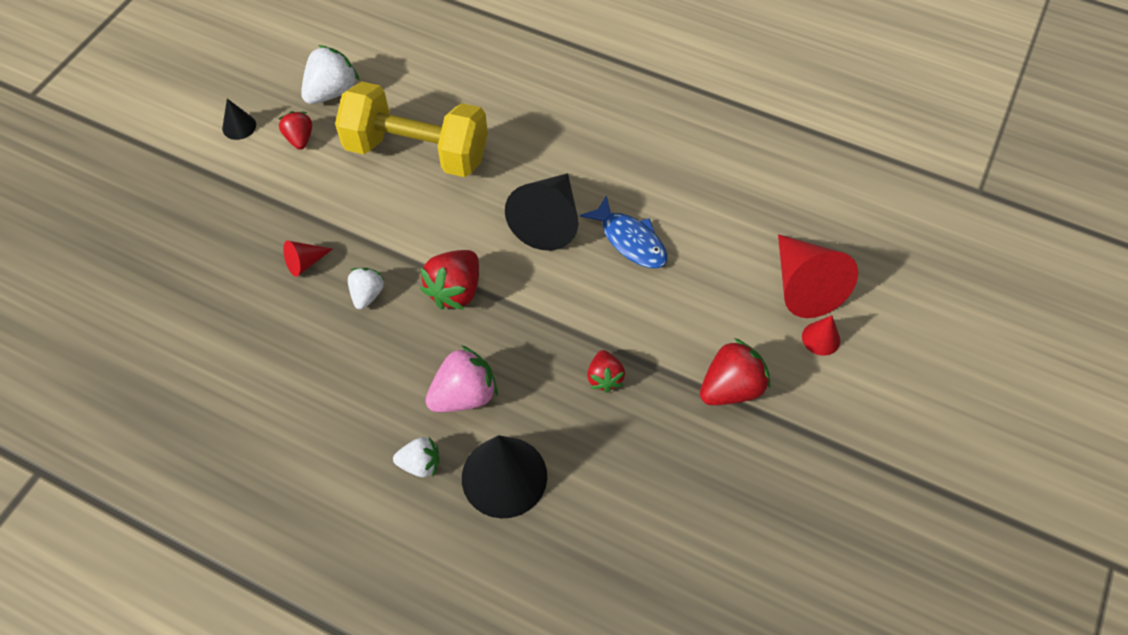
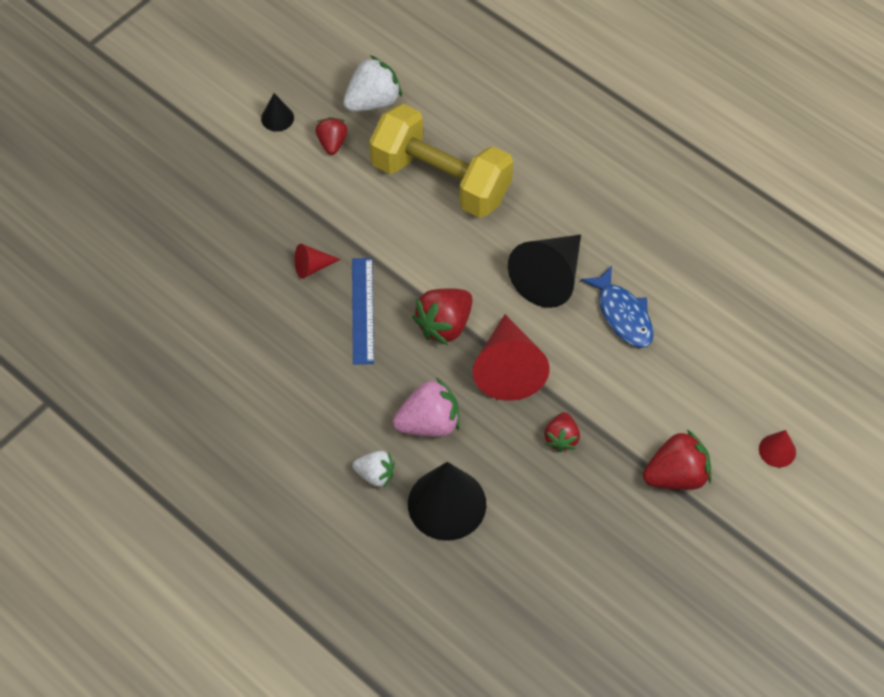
camera: 15 degrees right, 0 degrees up
white strawberry [348,268,385,310] -> blue ruler [352,258,374,365]
red cone [778,234,858,318] -> red cone moved to [473,314,550,401]

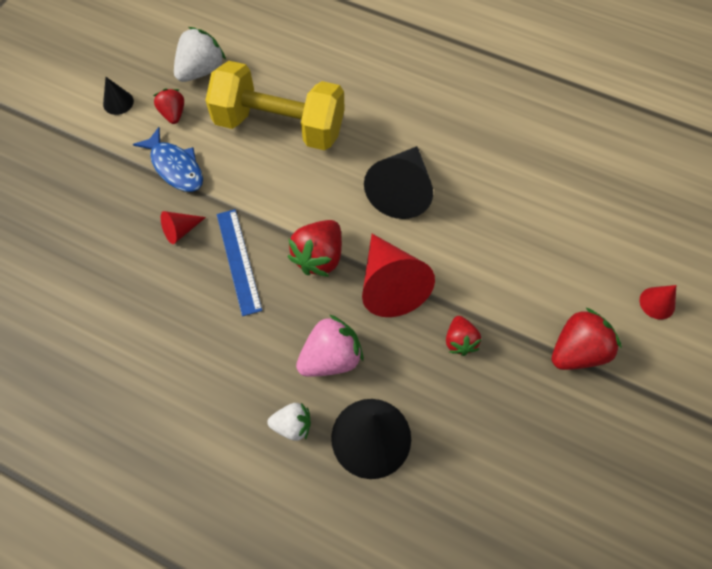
camera: 15 degrees left, 5 degrees up
blue fish [581,266,654,348] -> blue fish moved to [133,127,203,192]

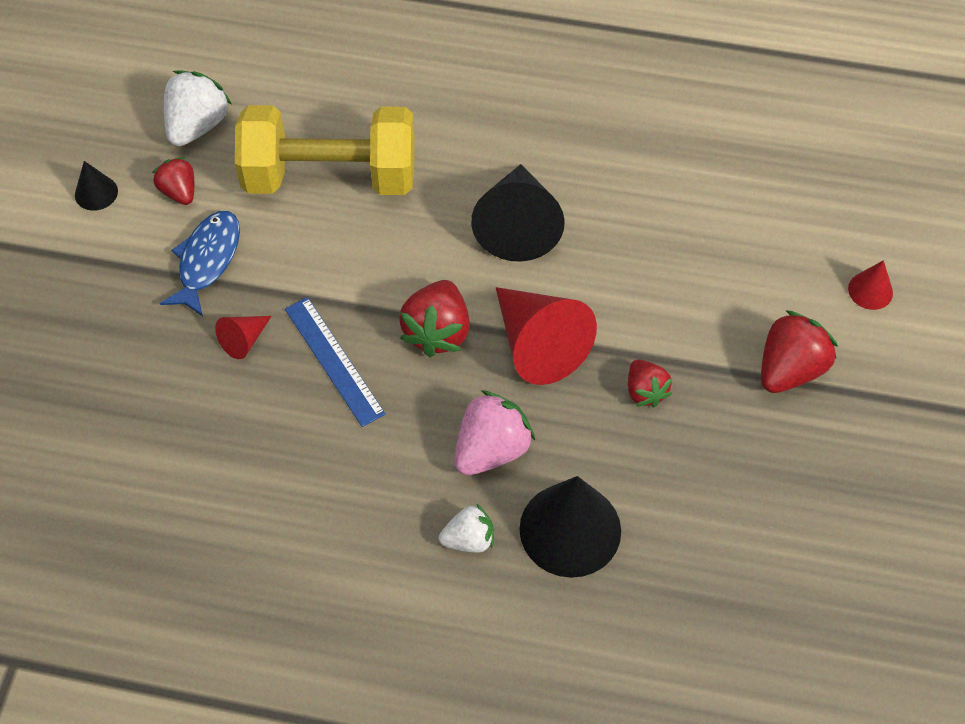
camera: 15 degrees left, 5 degrees down
blue fish [133,127,203,192] -> blue fish turned 105 degrees counterclockwise [160,211,240,316]

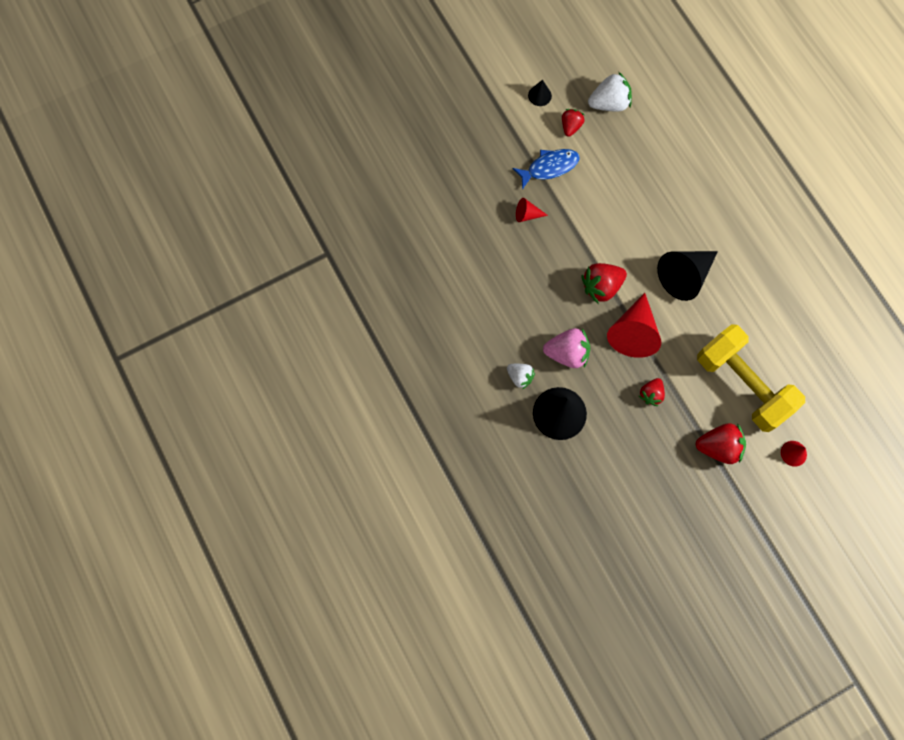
camera: 50 degrees right, 15 degrees up
yellow dumbbell [235,105,415,195] -> yellow dumbbell moved to [697,324,805,432]
blue ruler [285,297,386,427] -> none

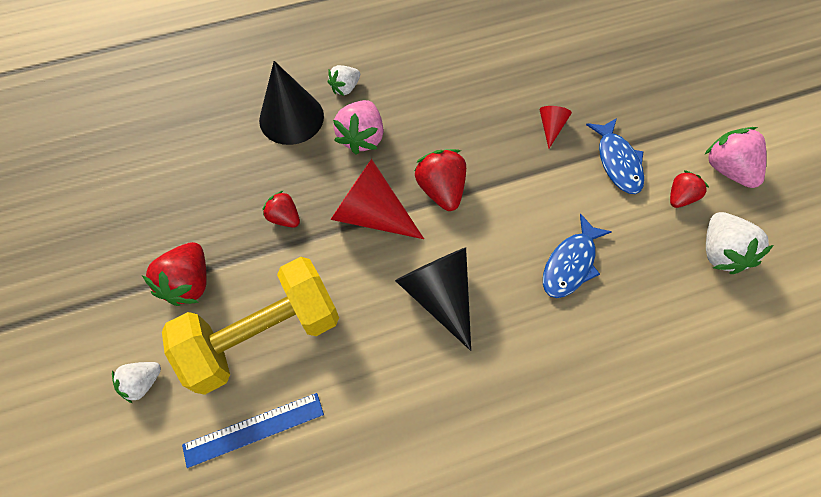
camera: 100 degrees right, 10 degrees down
black cone [528,80,552,106] -> pink strawberry [705,127,766,188]
red strawberry [562,109,585,137] -> red strawberry turned 75 degrees counterclockwise [670,170,709,208]
red cone [781,441,807,467] -> white strawberry [112,362,161,403]
none -> blue ruler [182,393,324,468]
none -> blue fish [543,214,612,298]

